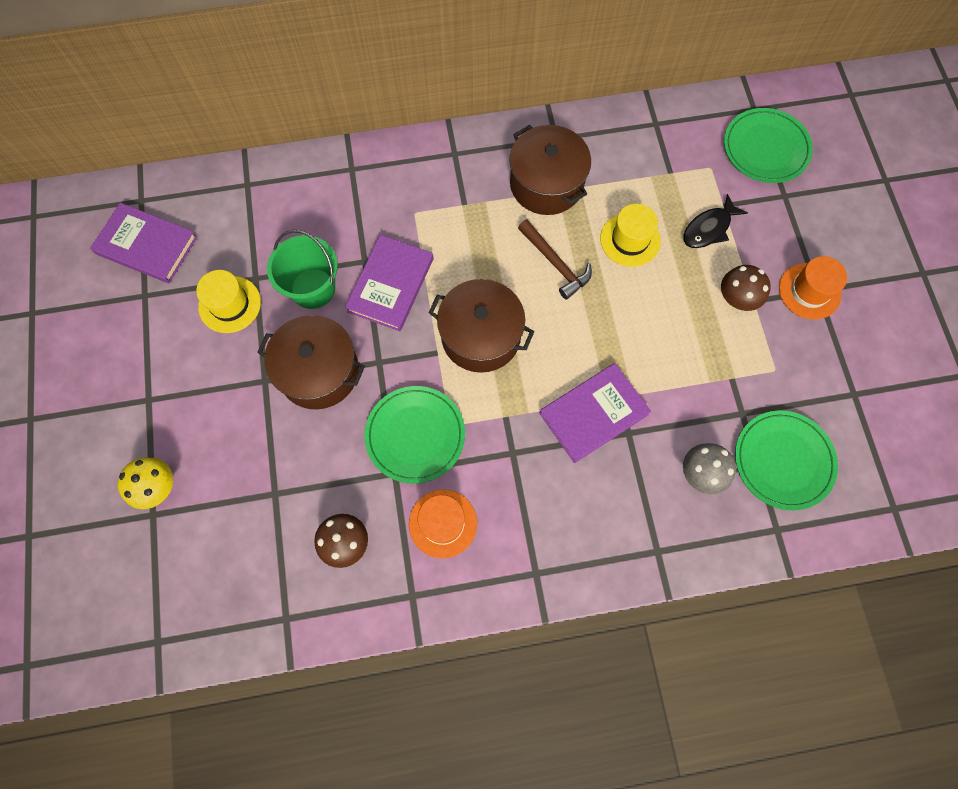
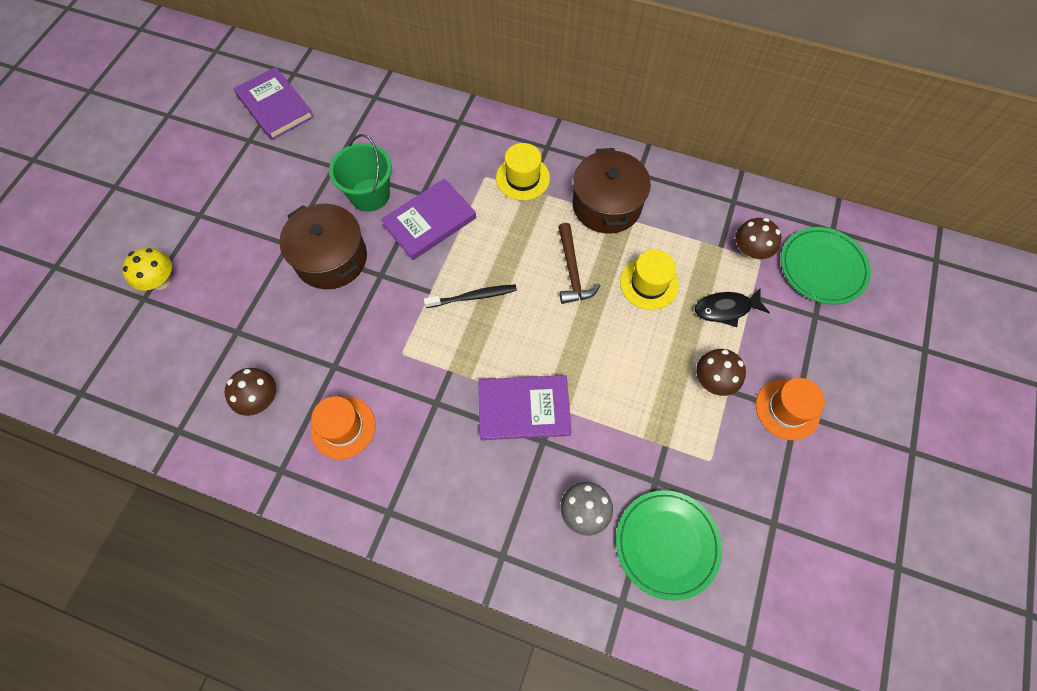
camera: 30 degrees right, 5 degrees down
yellow hat [196,270,261,333] -> yellow hat moved to [496,143,550,201]
green plate [364,386,465,484] -> none
brown pot [428,279,534,373] -> black toothbrush [424,284,517,308]
none -> brown mushroom [735,218,782,260]

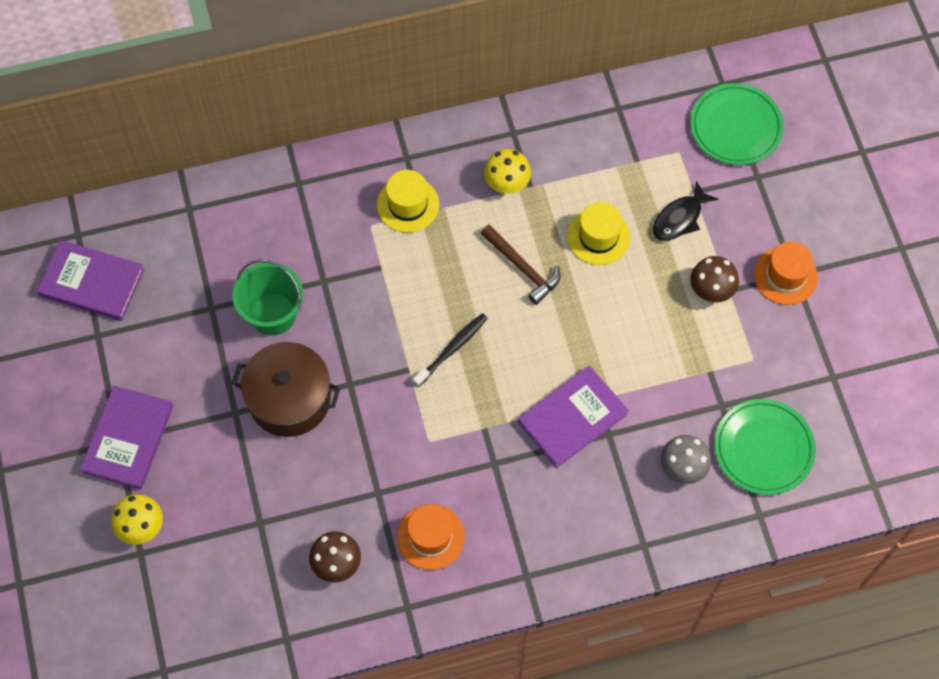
camera: 35 degrees left, 0 degrees up
purple book [381,179,476,260] -> purple book moved to [80,386,173,490]
brown pot [572,148,651,234] -> yellow mushroom [484,149,531,193]
brown mushroom [735,218,782,260] -> none

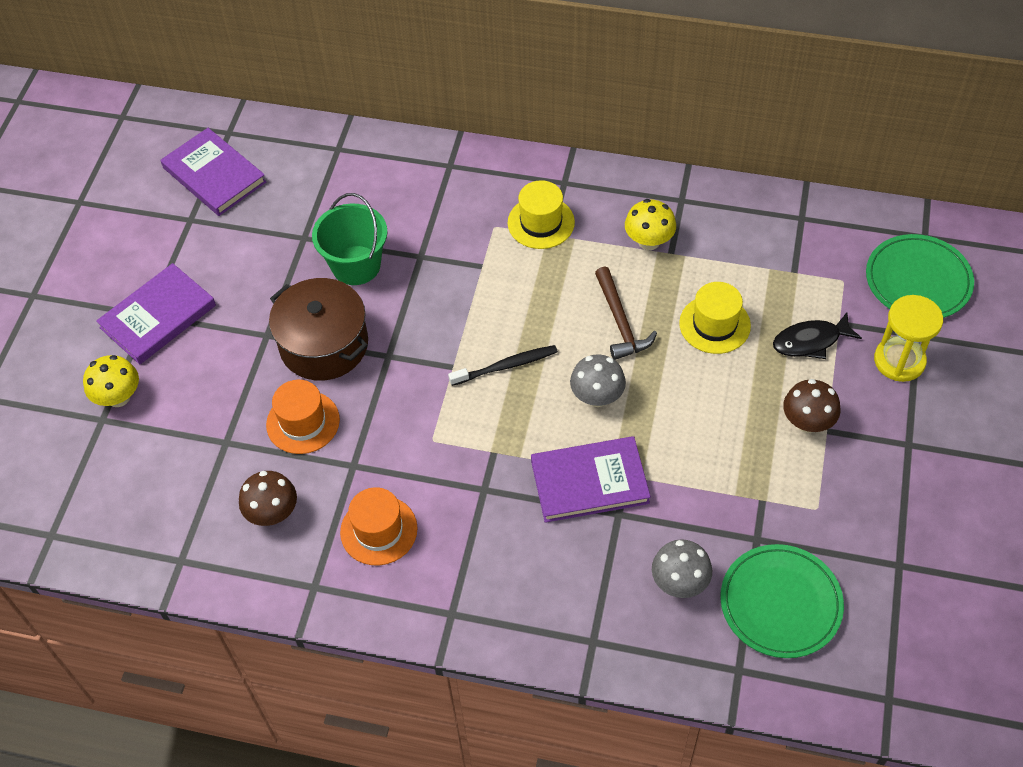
camera: 30 degrees right, 10 degrees down
orange hat [754,242,818,305] -> orange hat moved to [266,380,340,454]
none -> grey mushroom [570,354,626,407]
none -> yellow hourglass [874,295,943,382]

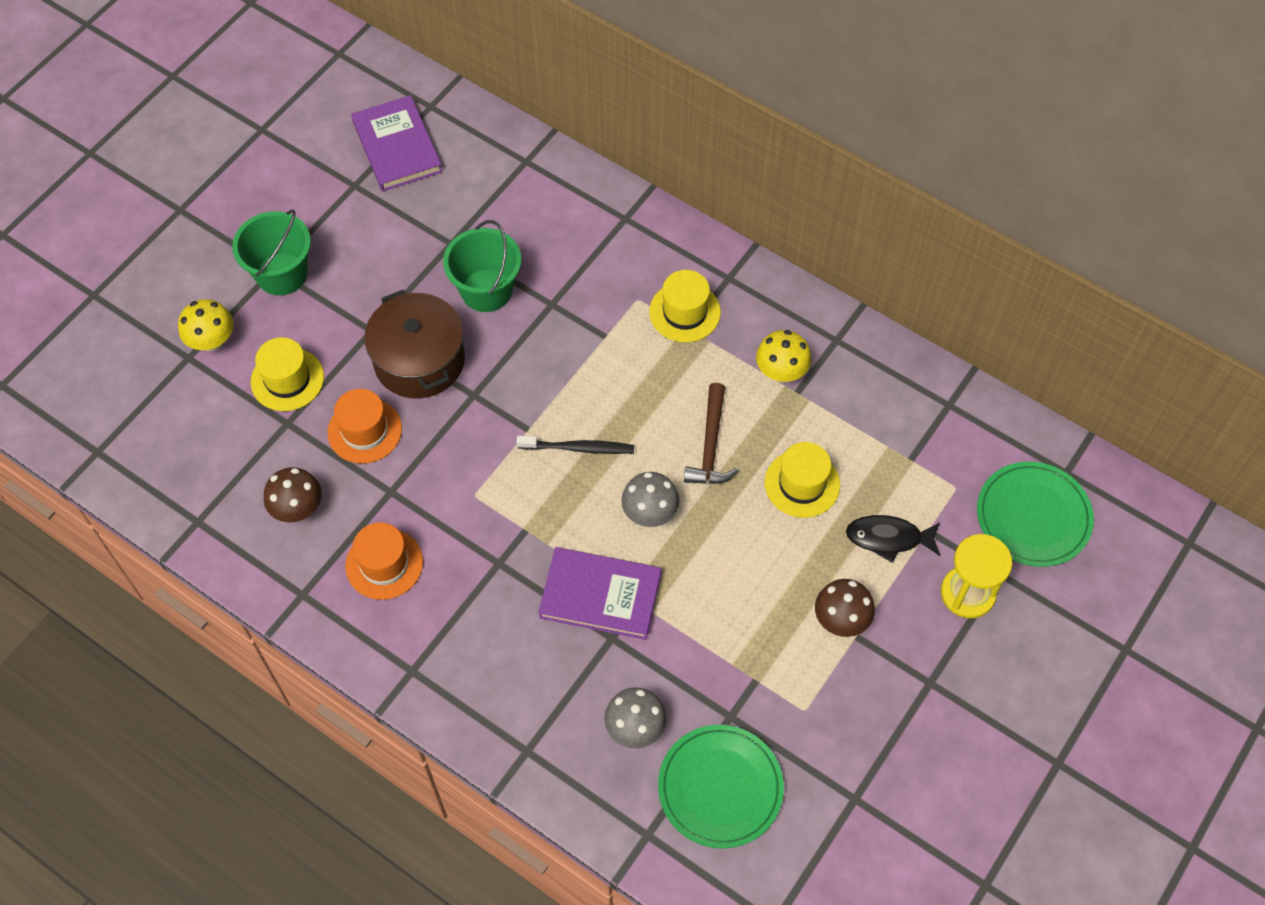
camera: 20 degrees right, 5 degrees up
purple book [96,263,216,364] -> green bucket [232,210,311,295]
none -> yellow hat [251,337,324,411]

